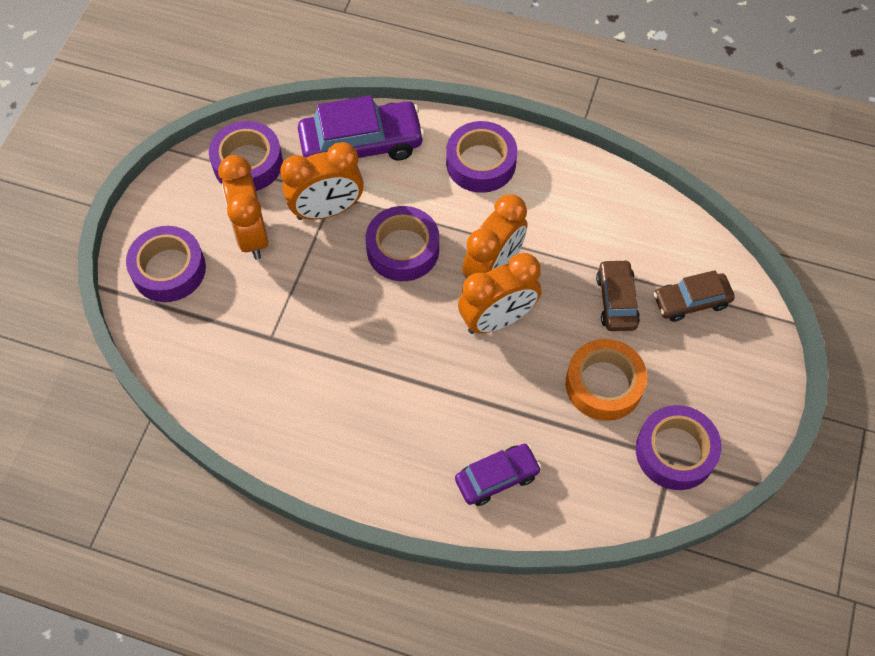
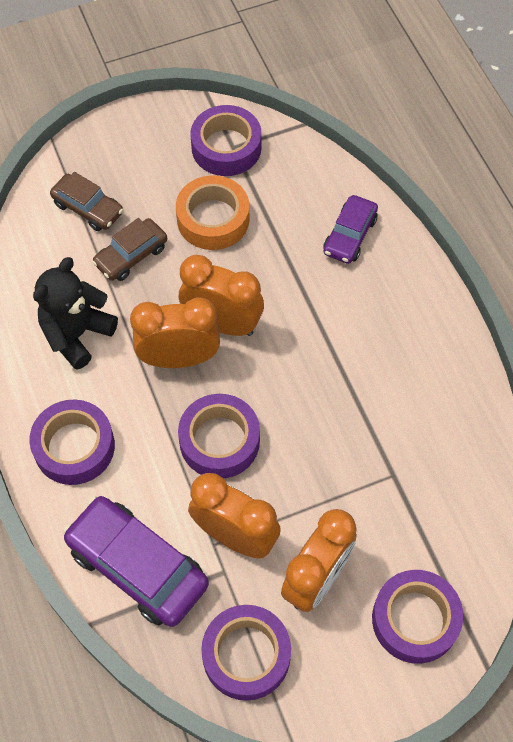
camera: 130 degrees left, 0 degrees up
purple car [455,444,541,506] -> purple car turned 90 degrees counterclockwise [323,195,378,264]
none -> black teddy bear [33,257,118,370]

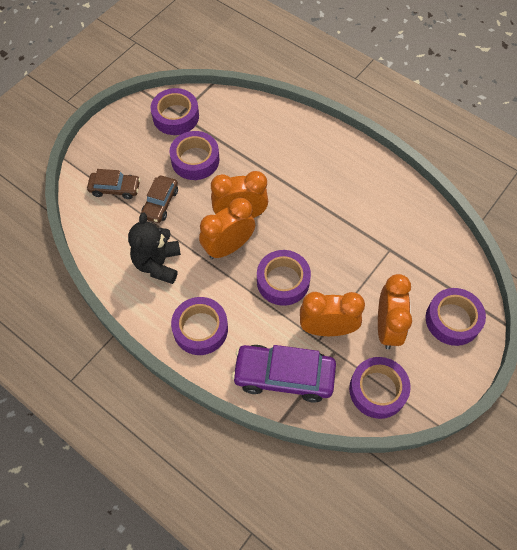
camera: 30 degrees left, 0 degrees up
orange tape [176,175,249,250] -> purple tape [170,131,219,180]
purple car [323,195,378,264] -> none

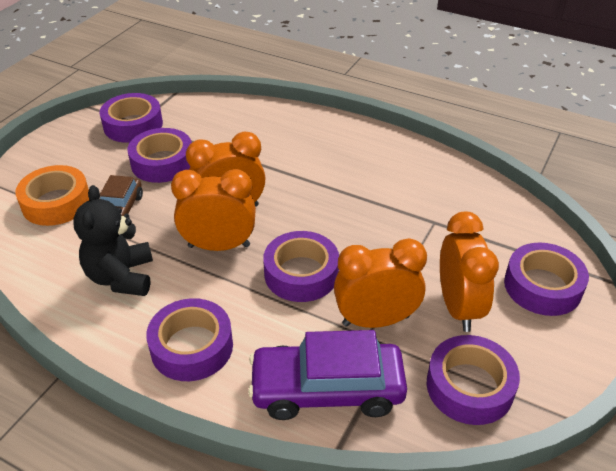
camera: 10 degrees left, 20 degrees down
brown car [87,169,140,199] -> orange tape [16,165,89,226]
orange clock [199,198,255,259] -> orange clock turned 45 degrees clockwise [171,169,256,251]

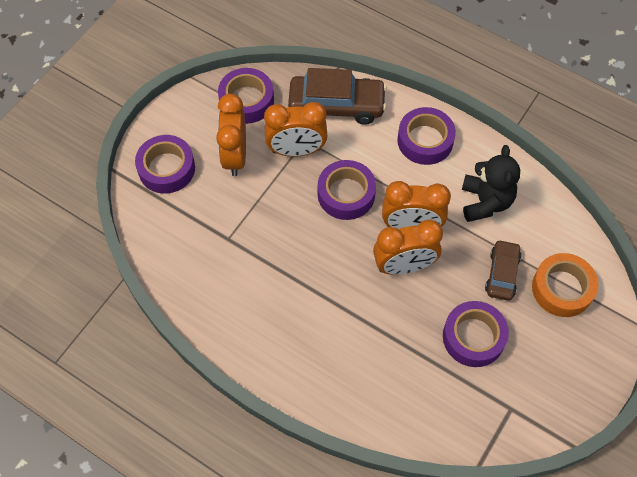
camera: 175 degrees left, 20 degrees up
purple tape [100,93,163,143] -> none
purple car [248,330,407,420] -> brown car [288,68,387,125]

